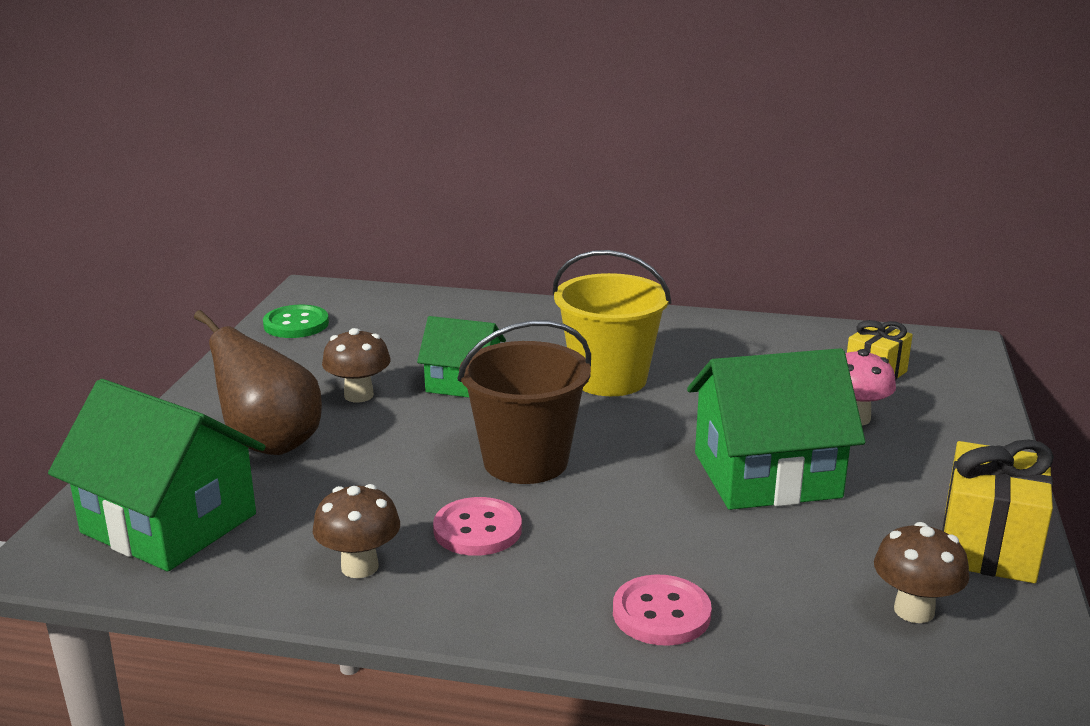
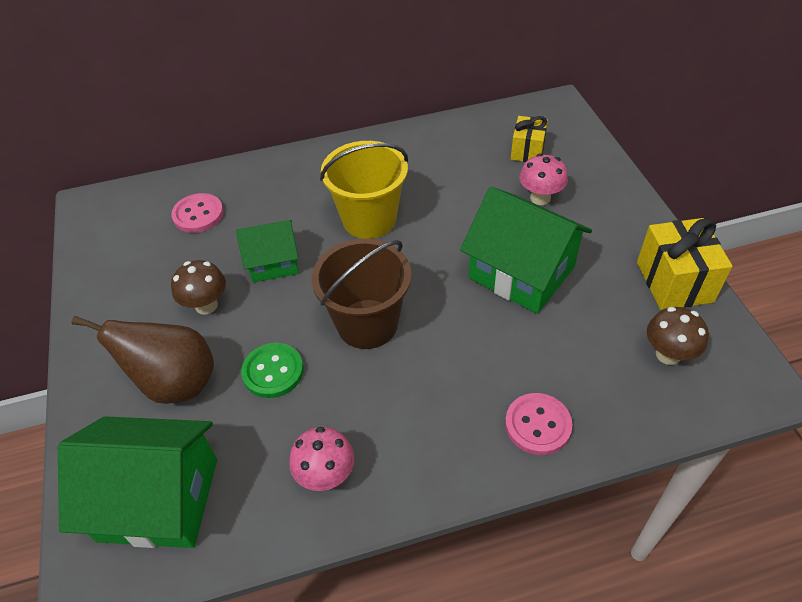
camera: 25 degrees left, 25 degrees up
green button [263,305,329,338] -> green button moved to [241,343,304,398]
brown mushroom [313,484,400,578] -> pink mushroom [289,427,354,491]
pink button [433,497,522,556] -> pink button moved to [171,193,224,233]
green house [687,348,866,510] -> green house turned 75 degrees clockwise [460,187,592,314]

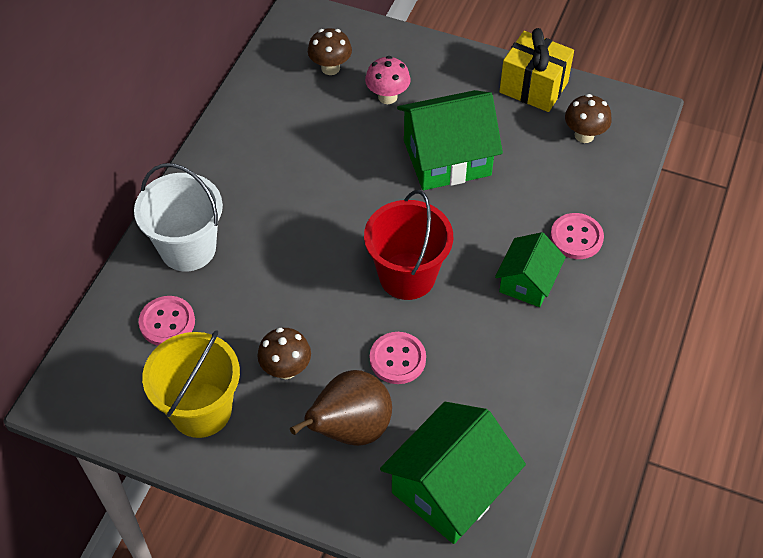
camera: 55 degrees left, 5 degrees up
green house [236,220,299,283] -> green house moved to [495,232,566,307]
green button [241,343,304,398] -> pink button [370,332,426,384]
pink mushroom [289,427,354,491] -> none
brown bucket [311,239,412,349] -> red bucket [364,190,453,300]
yellow bucket [320,141,408,239] -> yellow bucket moved to [142,330,240,438]
yellow gift [511,116,548,162] -> brown mushroom [308,28,352,75]
none -> white bucket [134,163,223,271]

